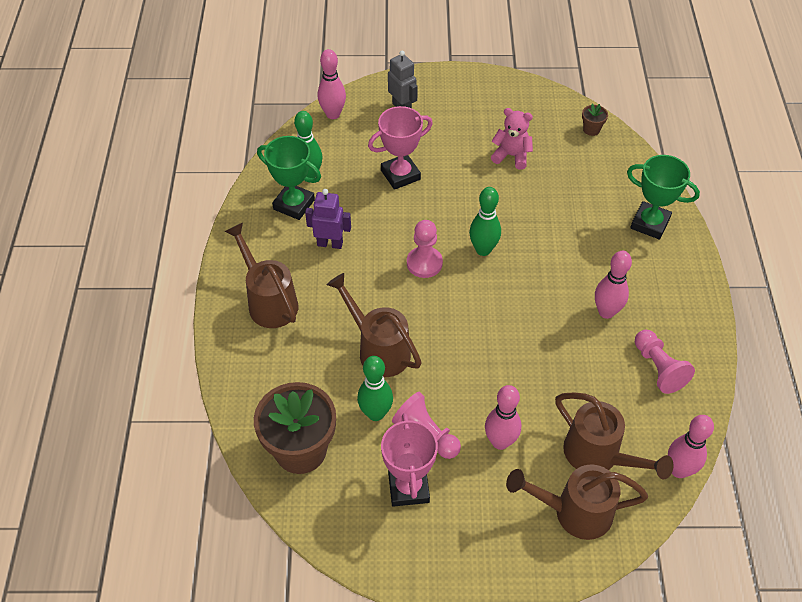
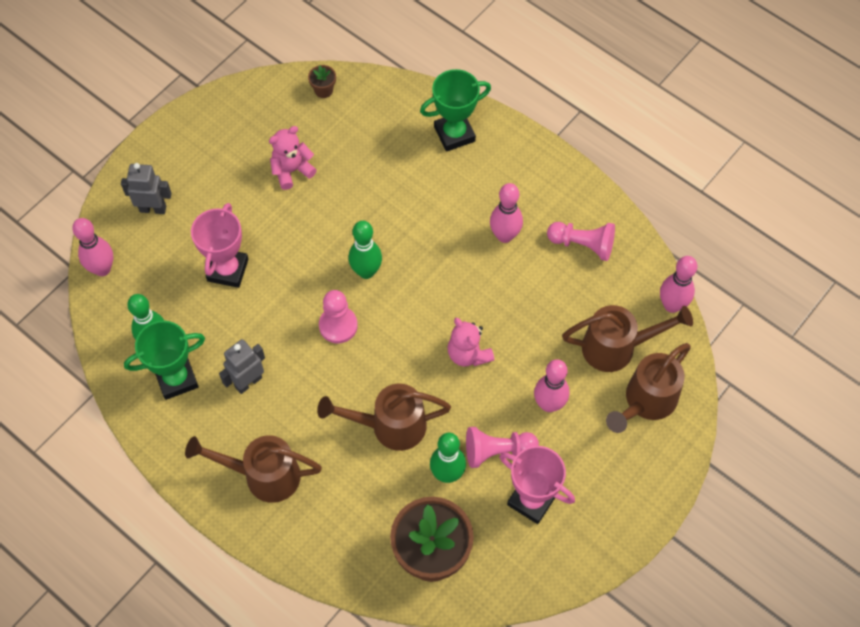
camera: 50 degrees left, 10 degrees up
purple robot [305,189,351,249] -> grey robot [219,339,265,394]
none -> pink teddy bear [447,318,494,366]

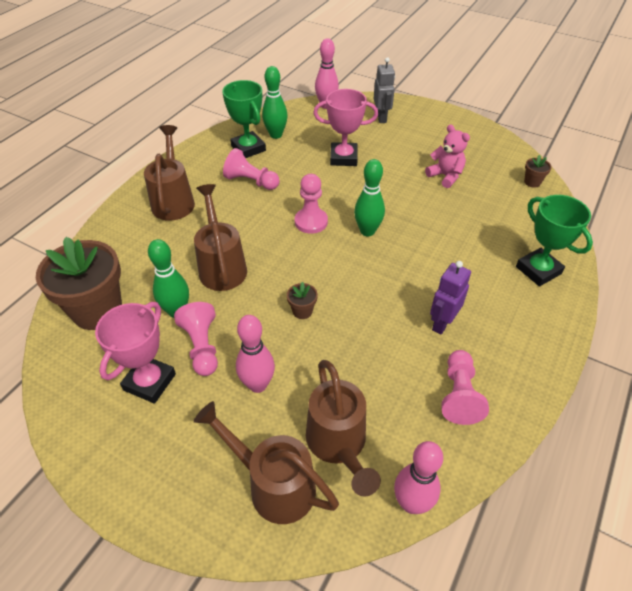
camera: 80 degrees right, 15 degrees down
grey robot [219,339,265,394] -> pink pawn [223,148,280,190]
pink teddy bear [447,318,494,366] -> brown flower pot [287,282,318,319]
pink bowling pin [490,183,523,243] -> purple robot [430,261,471,334]

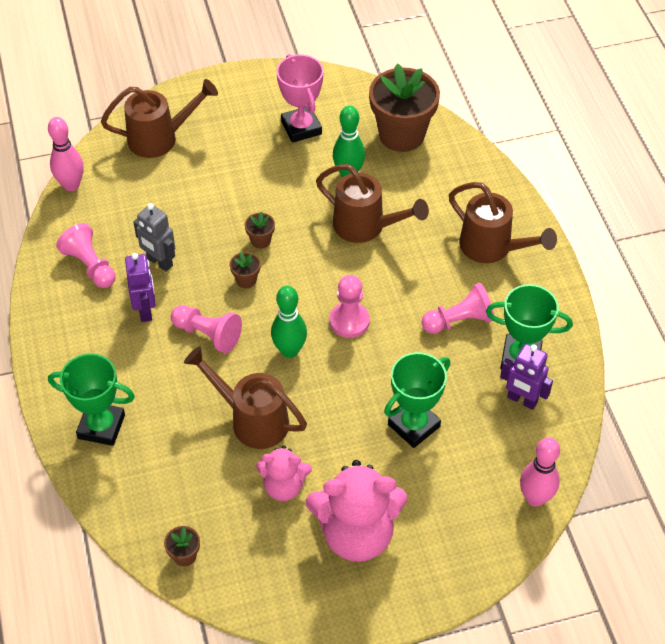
camera: 135 degrees right, 5 degrees up
pink pawn [174,302,218,376] -> pink pawn moved to [171,305,242,353]
pink bowling pin [236,315,275,393] -> none
green bowling pin [262,66,288,139] -> purple robot [500,344,553,410]
brown watering can [306,360,381,497] -> brown watering can moved to [184,347,307,449]
pink trophy [313,89,378,166] -> green trophy [384,352,450,448]
grey robot [374,57,395,123] -> grey robot moved to [133,203,175,271]
none -> brown flower pot [230,252,261,288]
none -> pink teddy bear [306,460,407,562]

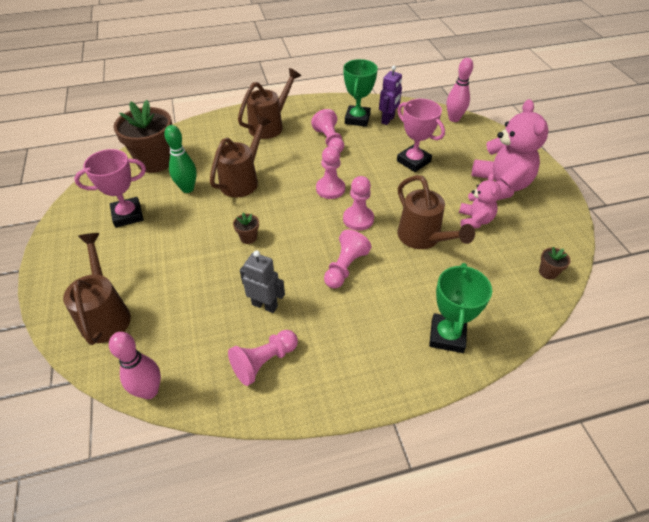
camera: 90 degrees left, 5 degrees down
purple robot [125,253,156,322] -> none
grey robot [133,203,175,271] -> grey robot turned 105 degrees counterclockwise [240,250,285,313]
brown watering can [184,347,307,449] -> brown watering can turned 60 degrees counterclockwise [397,175,475,249]
brown flower pot [230,252,261,288] -> none
green bowling pin [271,286,307,358] -> pink pawn [343,176,374,231]
green trophy [384,352,450,448] -> pink trophy [397,99,445,172]

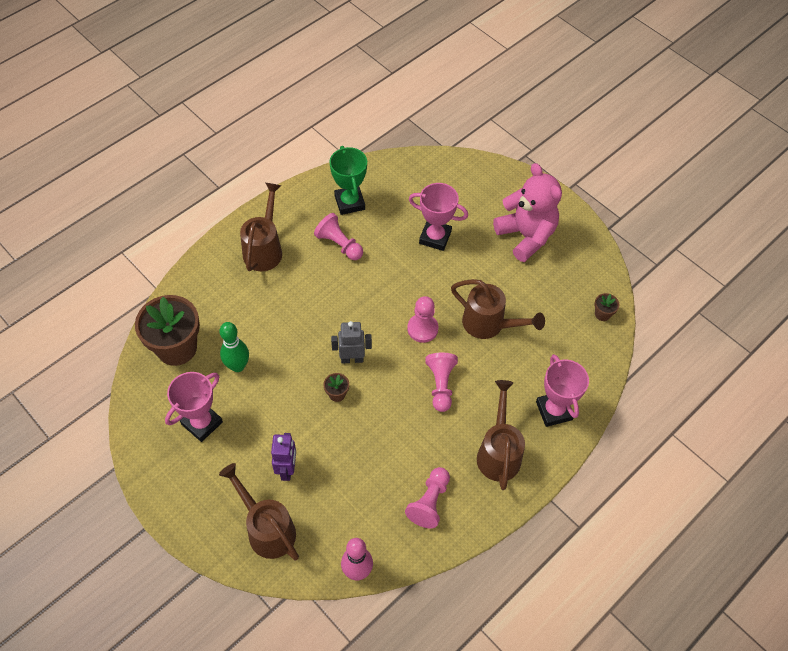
camera: 30 degrees left, 10 degrees up
brown watering can [210,115,271,197] -> brown watering can moved to [477,380,525,490]
grey robot [240,250,285,313] -> grey robot moved to [331,321,372,363]
pink pawn [316,146,345,199] -> none
purple robot [379,65,402,125] -> purple robot moved to [271,433,296,481]
green trophy [429,263,492,353] -> pink trophy [536,354,589,427]
pink bowling pin [447,58,473,122] -> none
pink teddy bear [459,173,501,229] -> none

